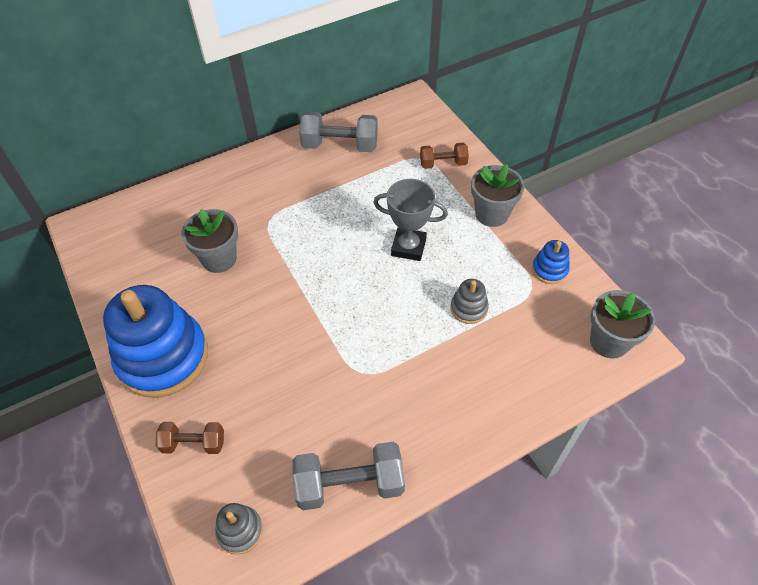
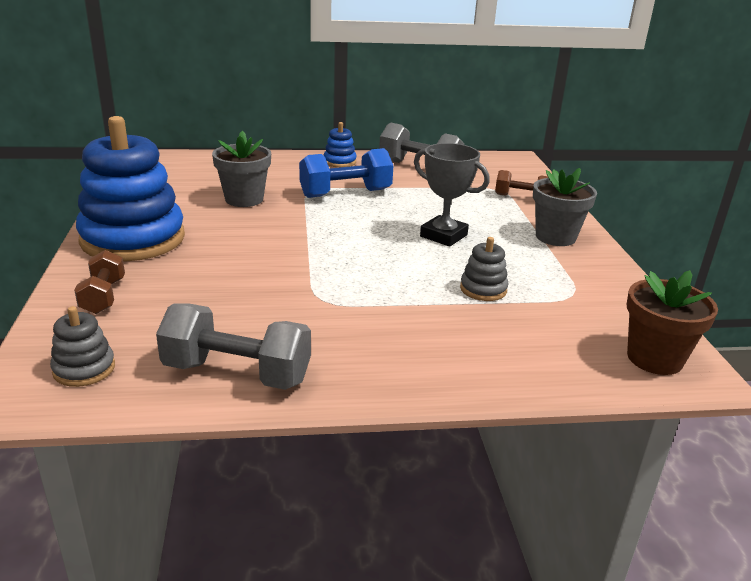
camera: 20 degrees right, 25 degrees down
brown dumbbell [156,422,224,454] -> brown dumbbell turned 60 degrees clockwise [74,250,125,314]
blue stacking toy [532,240,570,284] -> blue stacking toy moved to [324,122,357,168]
grey flower pot [590,290,655,359] -> brown flower pot [627,270,718,375]
none -> blue dumbbell [299,148,393,198]

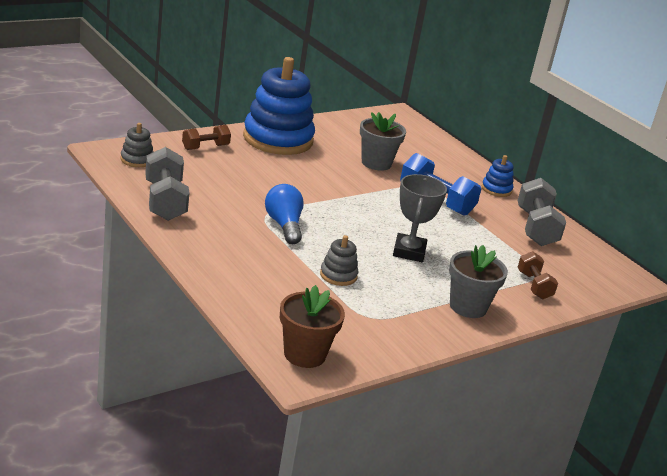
camera: 60 degrees right, 0 degrees up
none -> blue light bulb [265,184,304,244]

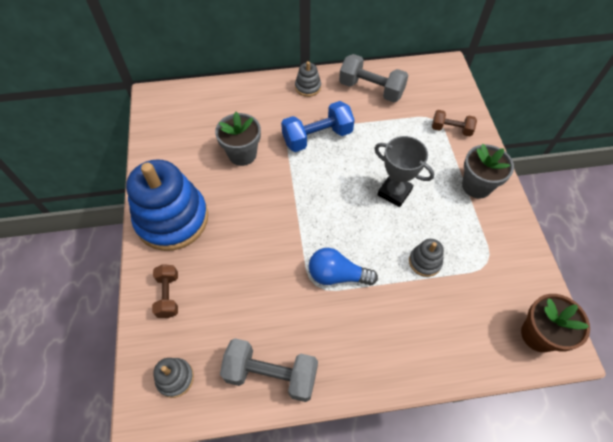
camera: 60 degrees left, 30 degrees up
blue stacking toy [482,155,514,197] -> grey stacking toy [295,61,321,97]

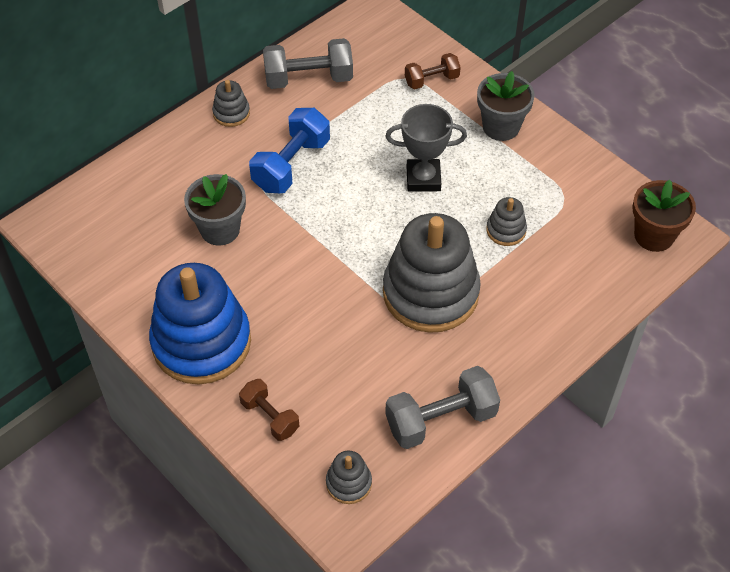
camera: 35 degrees left, 5 degrees down
blue light bulb [309,248,378,285] -> grey stacking toy [383,213,481,333]

